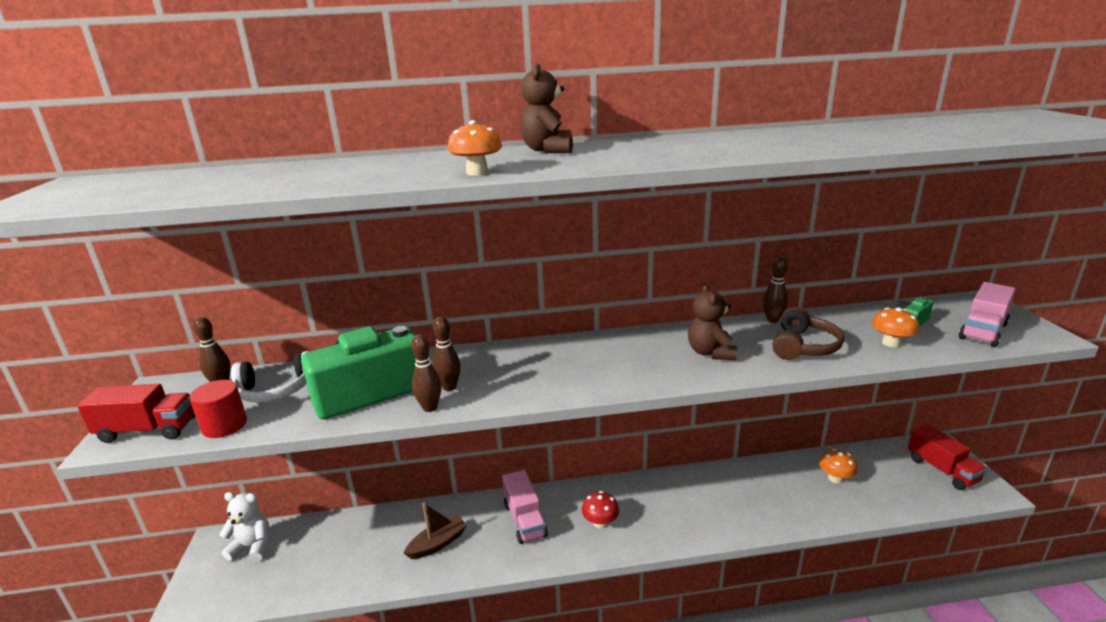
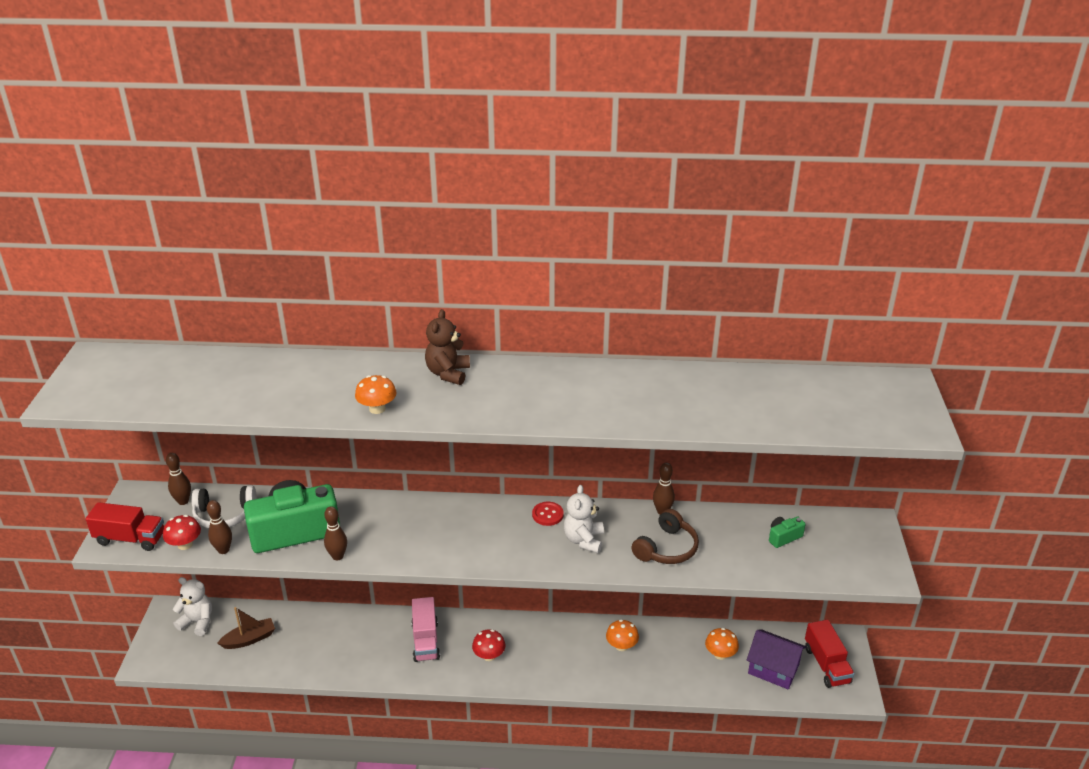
camera: 10 degrees right, 10 degrees up
red cylinder [189,380,247,438] -> red mushroom [163,515,201,550]
brown boat [404,503,467,559] -> brown boat moved to [217,607,275,649]
brown bowling pin [433,317,461,391] -> brown bowling pin moved to [207,500,232,554]
brown teddy bear [688,283,737,360] -> white teddy bear [564,485,604,553]
orange mushroom [872,307,919,347] -> orange mushroom moved to [606,619,639,651]
pink truck [959,282,1016,347] -> none
none -> red button [532,502,564,526]
none -> purple house [747,629,806,689]

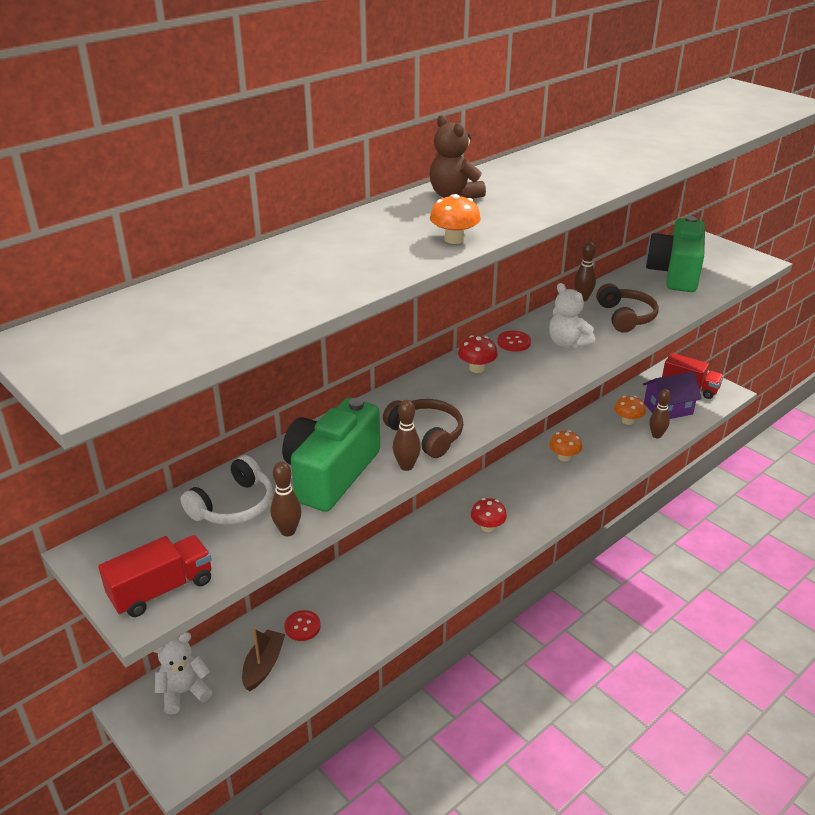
camera: 45 degrees left, 0 degrees up
red mushroom [163,515,201,550] -> red mushroom moved to [458,335,498,373]
brown bowling pin [166,453,191,505] -> brown bowling pin moved to [650,389,671,438]
pink truck [411,597,440,662] -> none
green camera [769,516,806,548] -> green camera [646,216,705,292], size x2.44
none -> red button [284,610,321,641]
none -> brown headphones [383,399,464,458]

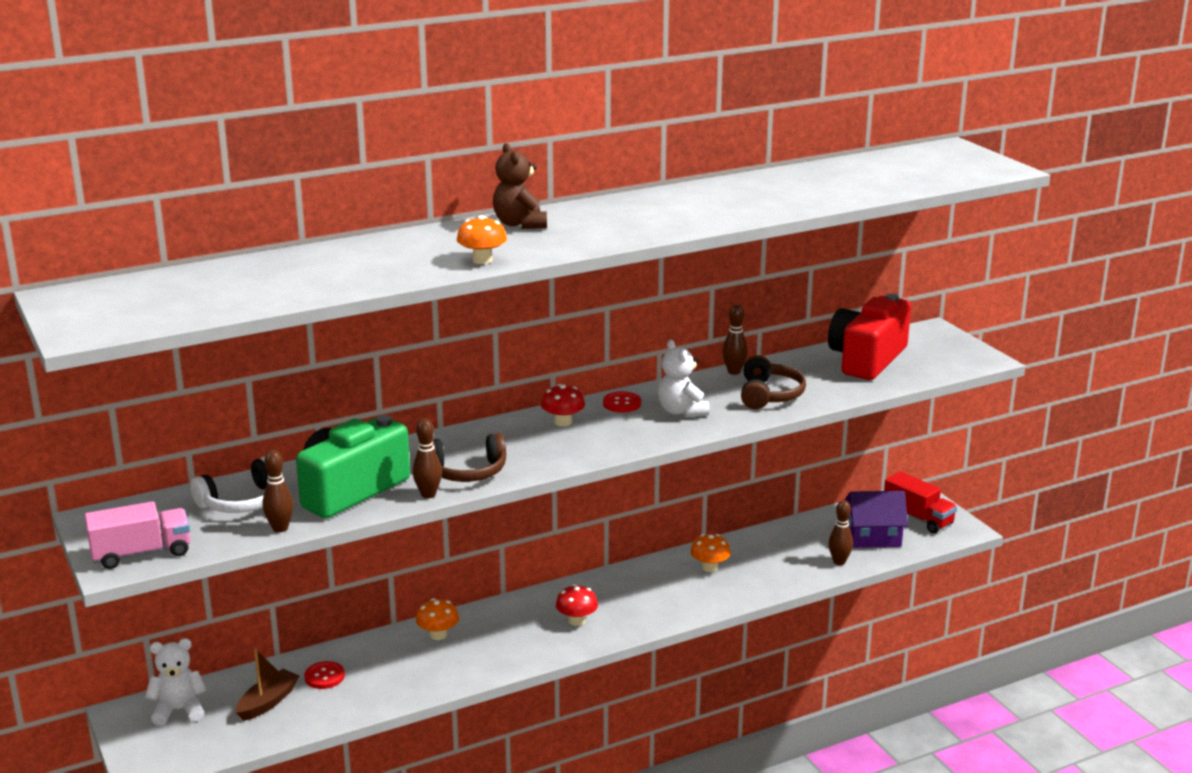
camera: 15 degrees right, 10 degrees down
red truck [98,535,212,617] -> pink truck [84,501,190,569]
brown headphones [383,399,464,458] -> brown headphones turned 105 degrees clockwise [432,433,506,482]
orange mushroom [614,396,646,425] -> orange mushroom moved to [416,598,459,640]
green camera [646,216,705,292] -> red camera [828,293,911,380]

